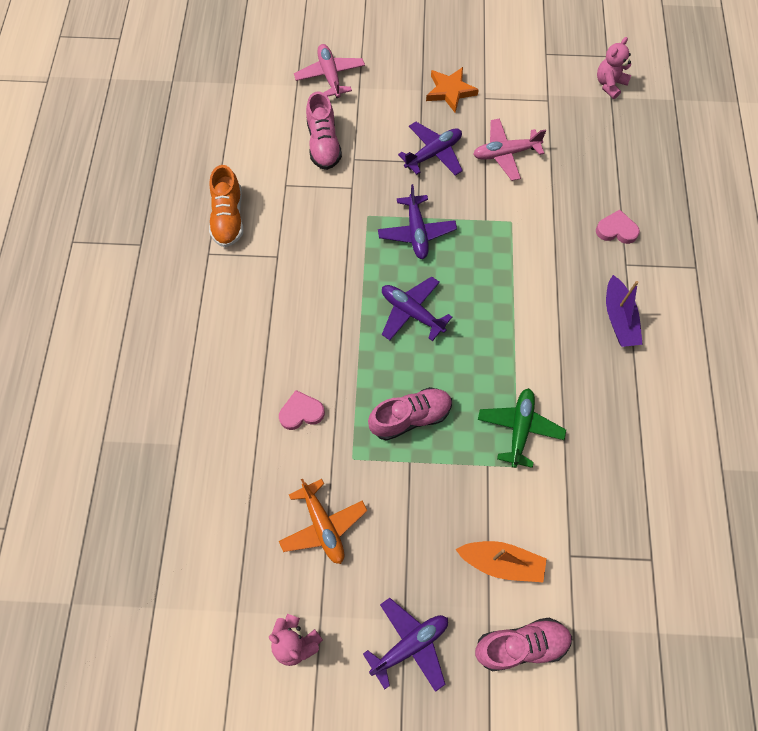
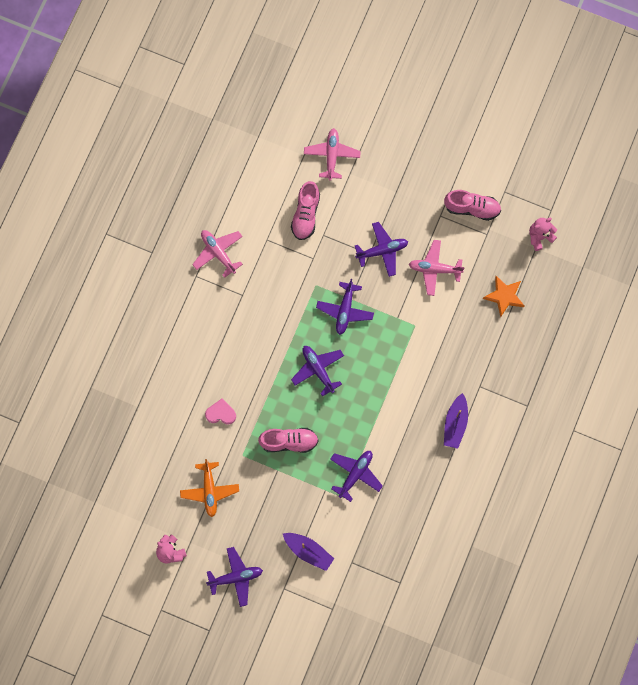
camera: 20 degrees right, 10 degrees up
orange shoe [209,165,243,247] -> pink plane [192,230,243,278]
orange star [426,67,479,112] -> orange star moved to [483,276,524,318]
orange boat [455,541,547,582] -> purple boat [283,533,334,571]
pink shoe [475,618,572,671] -> pink shoe moved to [444,190,501,221]
green plane [478,388,566,468] -> purple plane [330,451,383,502]
pink heart [596,210,640,244] -> none

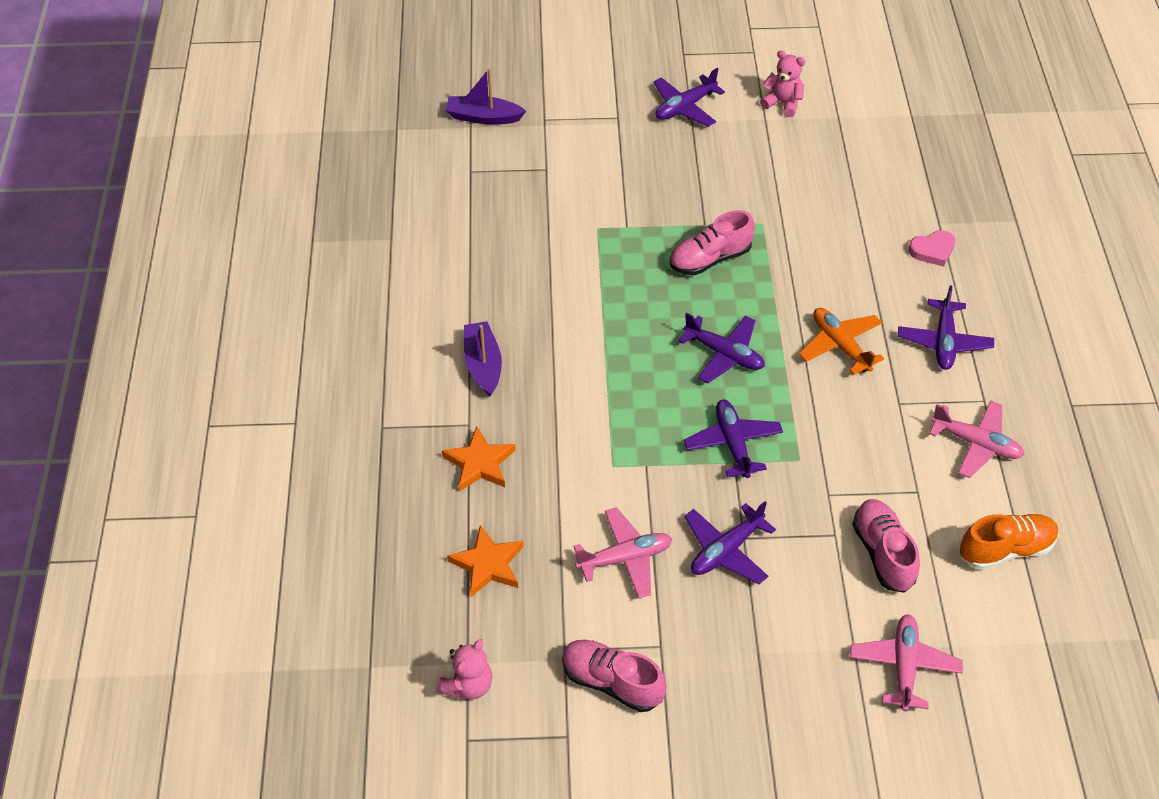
camera: 155 degrees right, 25 degrees down
orange plane [180,459,239,517] -> orange plane moved to [799,308,884,375]
pink heart [205,398,236,425] -> pink heart moved to [908,230,955,267]
purple boat [283,533,334,571] -> purple boat moved to [445,69,526,125]
pink plane [304,128,361,181] -> pink plane turned 150 degrees counterclockwise [850,614,963,711]
purple plane [330,451,383,502] -> purple plane moved to [898,285,994,370]
pink shoe [444,190,501,221] -> pink shoe turned 45 degrees clockwise [562,640,667,712]
none -> orange star [442,426,516,492]
none -> orange shoe [960,514,1059,570]

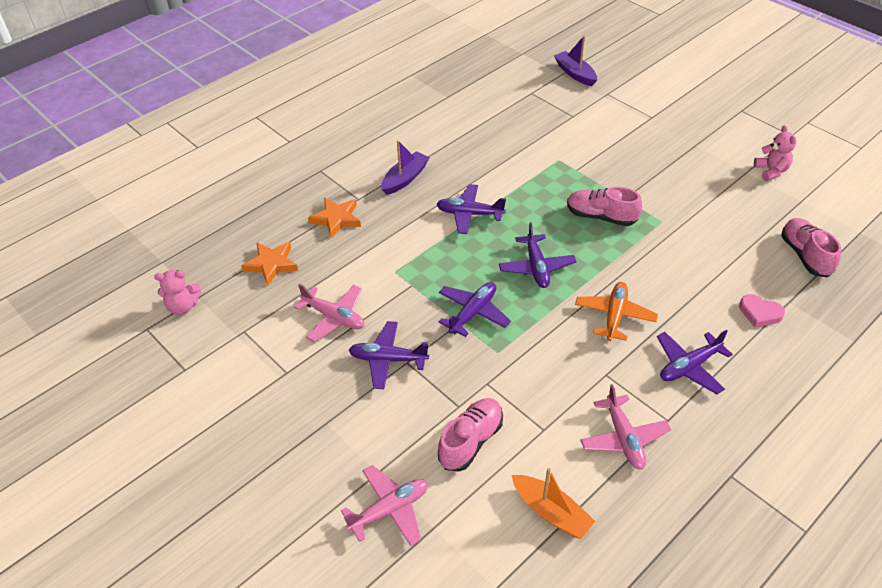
camera: 50 degrees right, 5 degrees down
pink shoe [562,640,667,712] -> pink shoe moved to [781,218,841,277]
purple plane [653,68,725,127] -> purple plane moved to [436,184,506,234]
orange shoe [960,514,1059,570] -> orange boat [512,468,595,539]

